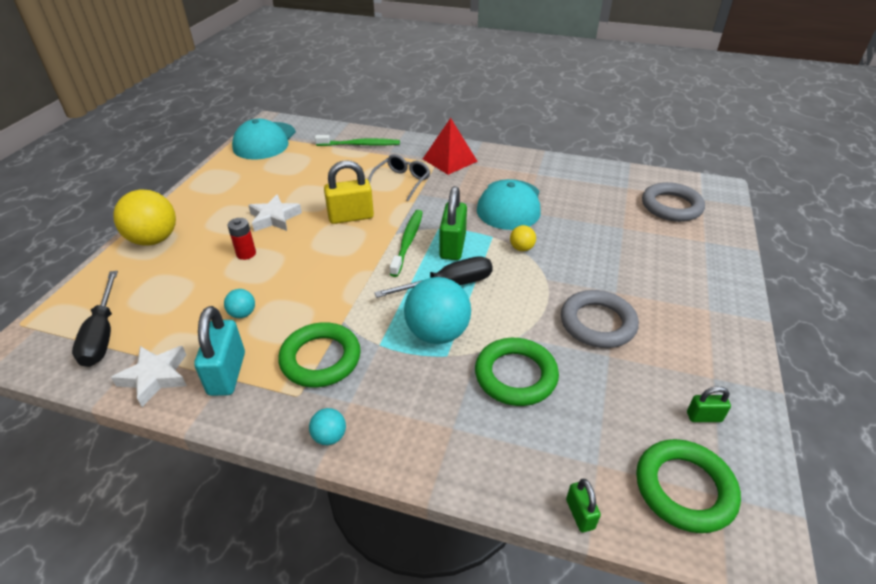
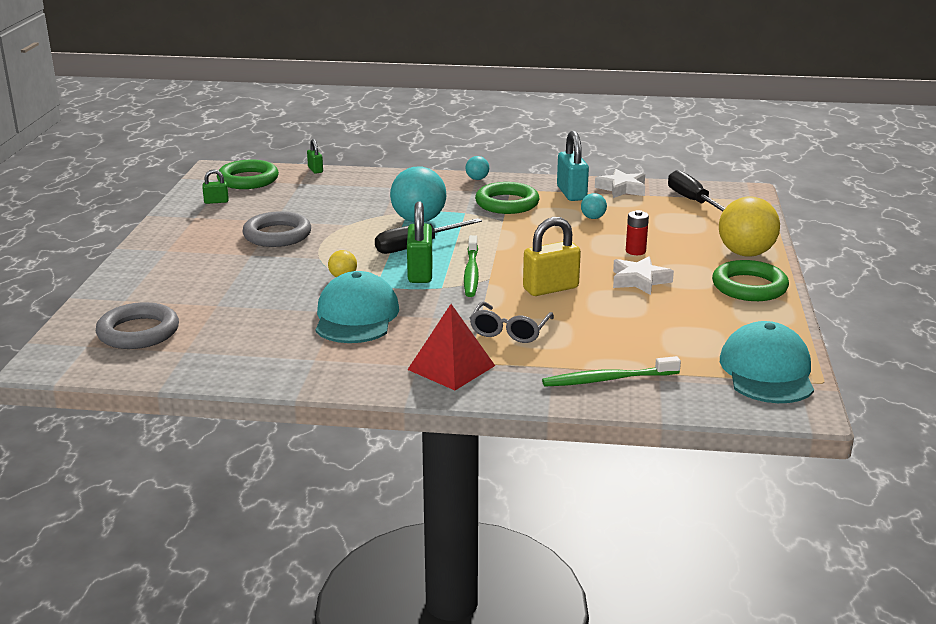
camera: 170 degrees right, 15 degrees down
green ring [475,338,559,406] -> green ring moved to [712,260,789,301]

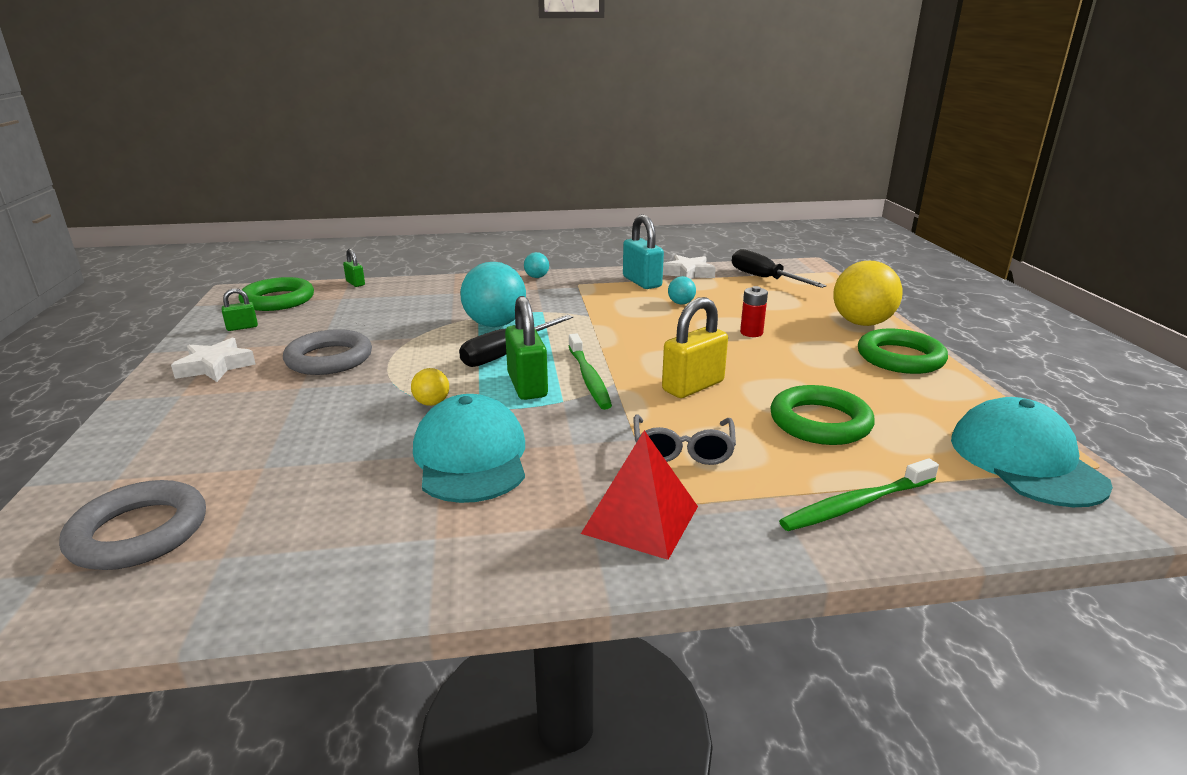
camera: 15 degrees left, 0 degrees up
green ring [475,182,539,214] -> green ring moved to [770,385,875,445]
white star [613,256,674,295] -> white star moved to [171,338,255,382]

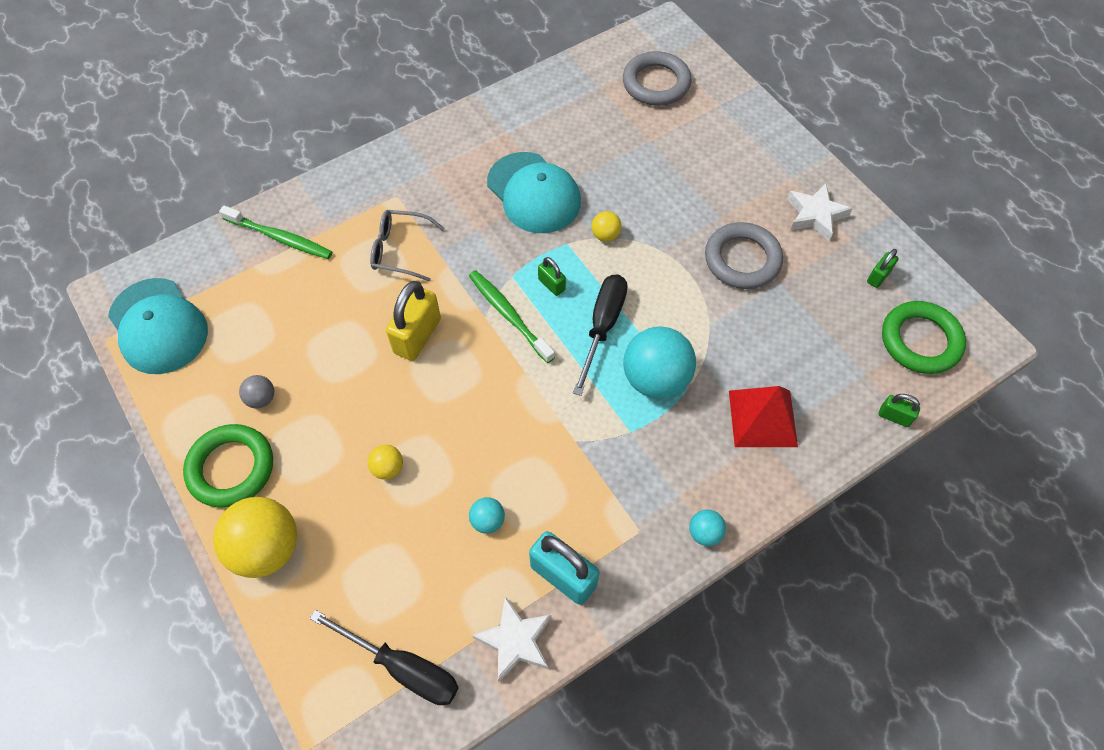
camera: 155 degrees right, 35 degrees up
green padlock [505,296,548,400] -> green padlock [538,257,566,296], size x0.52
red pyramid [581,430,698,560] -> red pyramid moved to [729,386,798,447]
grey glasses [633,414,736,465] -> grey glasses turned 60 degrees counterclockwise [370,210,445,282]
red battery [740,286,768,337] -> yellow ball [368,445,403,480]
green ring [770,385,875,445] -> none
green toothbrush [779,458,939,531] -> green toothbrush turned 75 degrees clockwise [219,206,332,259]
none -> grey ball [239,375,274,408]

